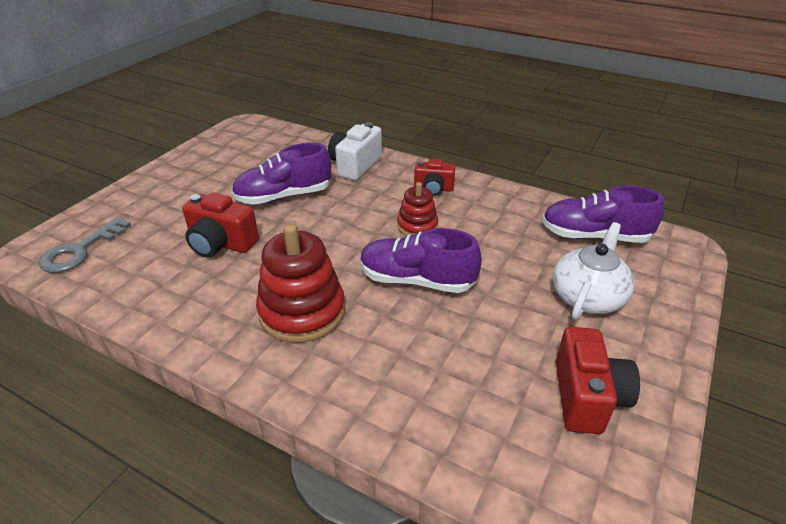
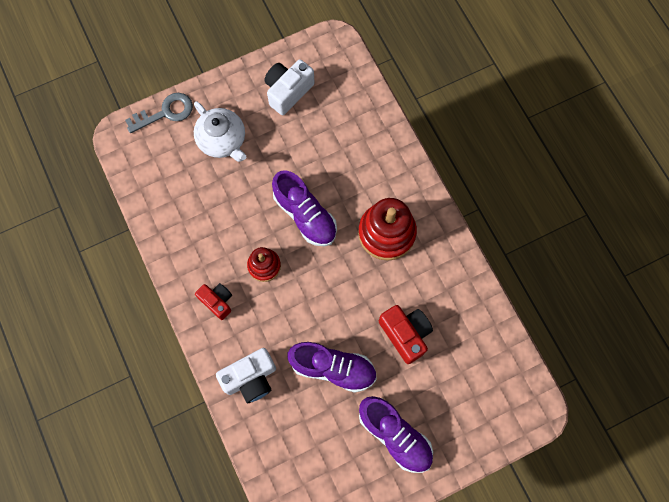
camera: 145 degrees left, 35 degrees up
grey key [39,217,131,273] -> grey key moved to [125,93,193,133]
purple shoe [542,185,664,243] -> purple shoe moved to [359,396,433,473]
white teapot [553,222,635,320] -> white teapot turned 105 degrees counterclockwise [194,101,246,162]
red camera [556,327,640,434] -> white camera [264,59,315,115]

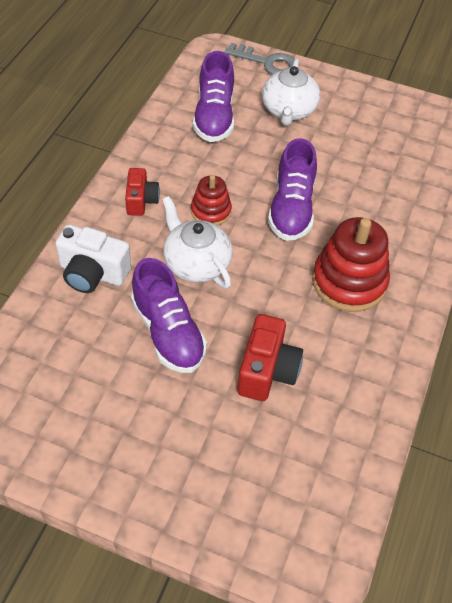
camera: 45 degrees right, 20 degrees down
white camera [264,59,315,115] -> none
purple shoe [359,396,433,473] -> purple shoe moved to [193,51,234,142]
none -> white teapot [162,196,233,289]

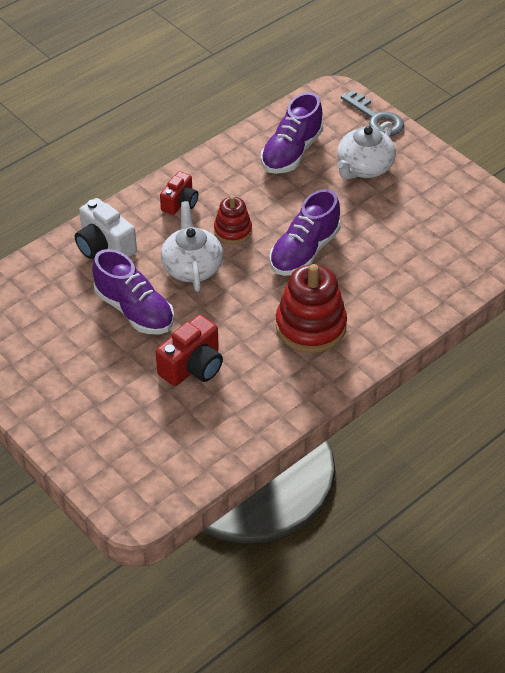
camera: 30 degrees right, 5 degrees down
purple shoe [131,258,207,373] -> purple shoe turned 45 degrees counterclockwise [92,249,174,334]

